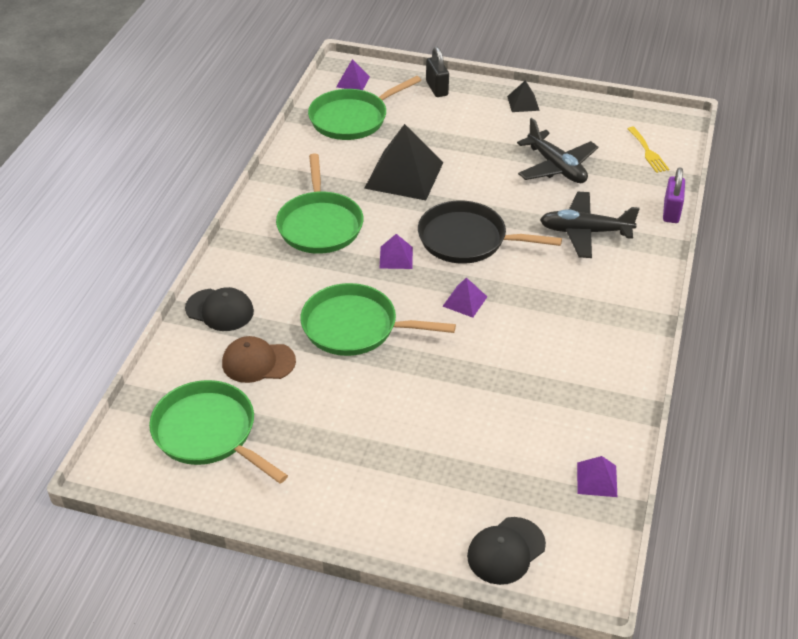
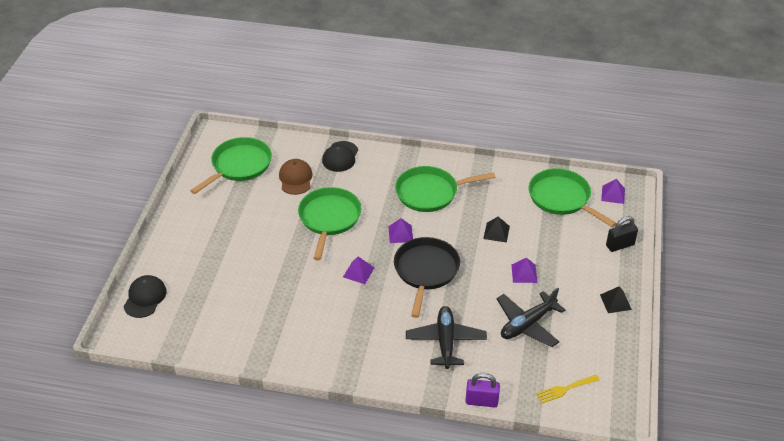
camera: 85 degrees right, 0 degrees up
black pyramid [364,124,444,200] -> black pyramid [483,217,510,243], size x0.47
black cap [467,517,546,585] -> black cap turned 60 degrees clockwise [124,275,167,318]
purple pyramid [577,456,617,497] -> purple pyramid moved to [511,258,537,283]

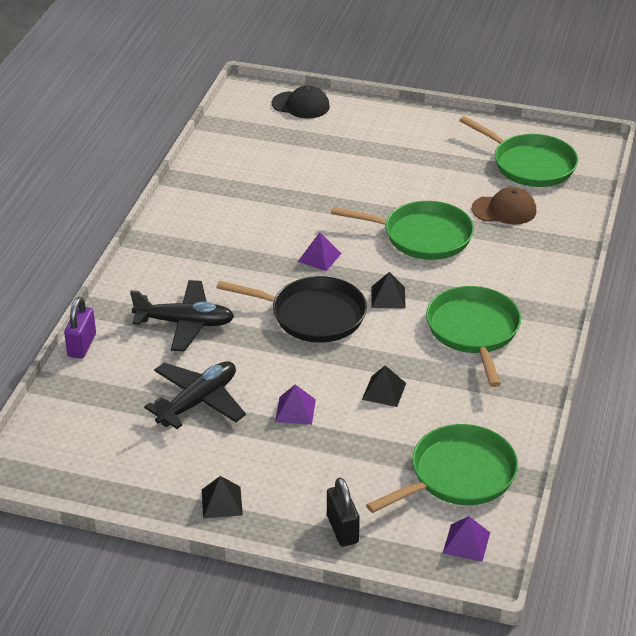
camera: 95 degrees right, 5 degrees down
black cap [322,141,358,172] -> none
purple pyramid [388,218,413,243] -> black pyramid [371,272,406,309]
black plane [497,287,565,347] -> black plane turned 75 degrees clockwise [144,361,246,429]
yellow fork [536,375,600,404] -> none

